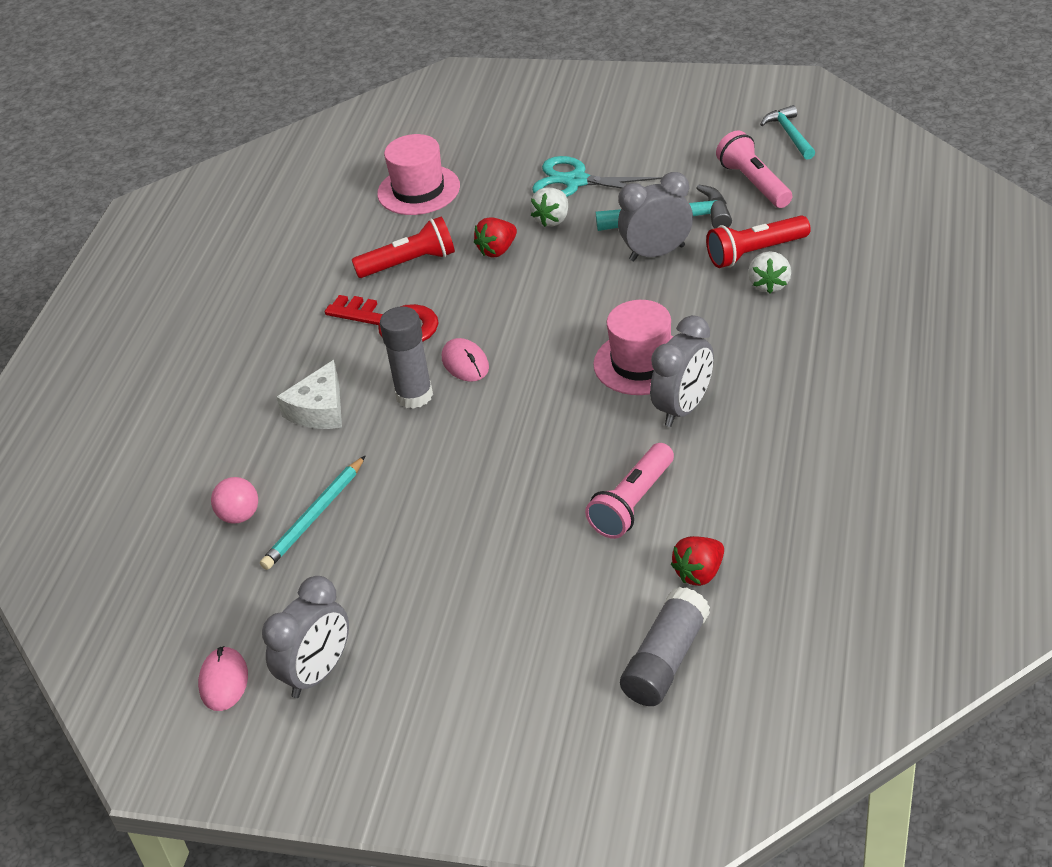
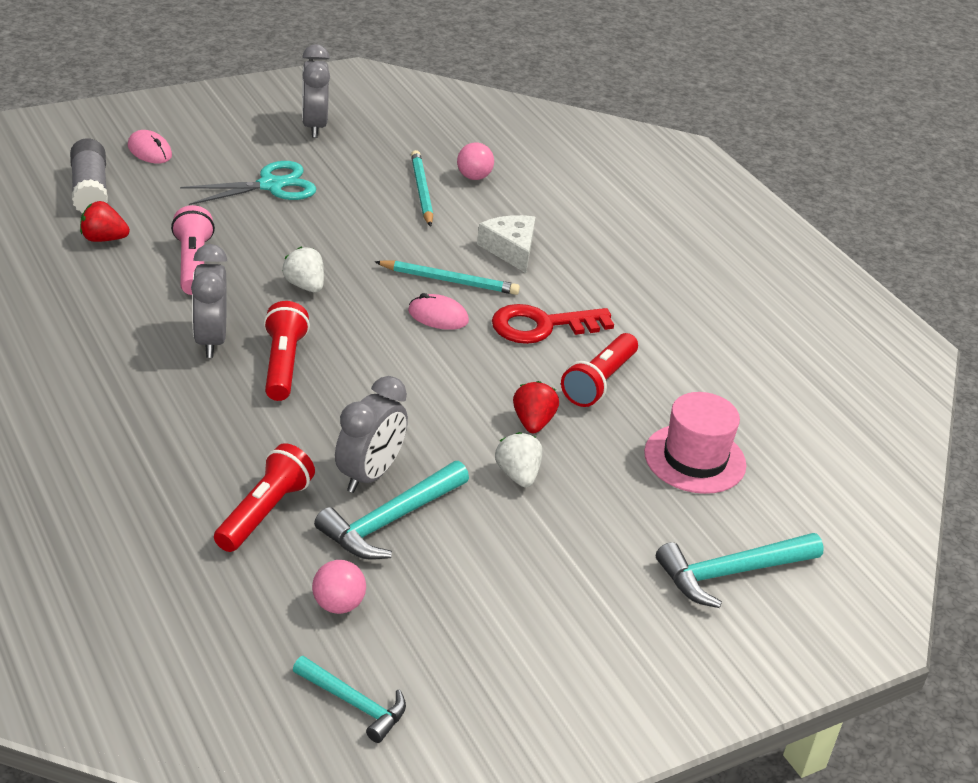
camera: 130 degrees right, 5 degrees down
pink mouse [198,646,248,711] -> pink mouse moved to [128,130,172,163]
grey glue stick [380,306,433,409] -> turquoise pencil [375,260,520,295]
turquoise scissors [532,156,662,197] -> turquoise scissors moved to [180,161,316,205]
pink hat [593,300,673,395] -> red flashlight [264,301,310,401]
red strawberry [671,536,724,586] -> red strawberry turned 90 degrees counterclockwise [80,201,130,242]
pink flashlight [716,130,792,208] -> pink ball [312,560,366,614]
white strawberry [748,251,791,294] -> white strawberry moved to [282,247,324,293]
none -> turquoise hammer [656,533,824,608]

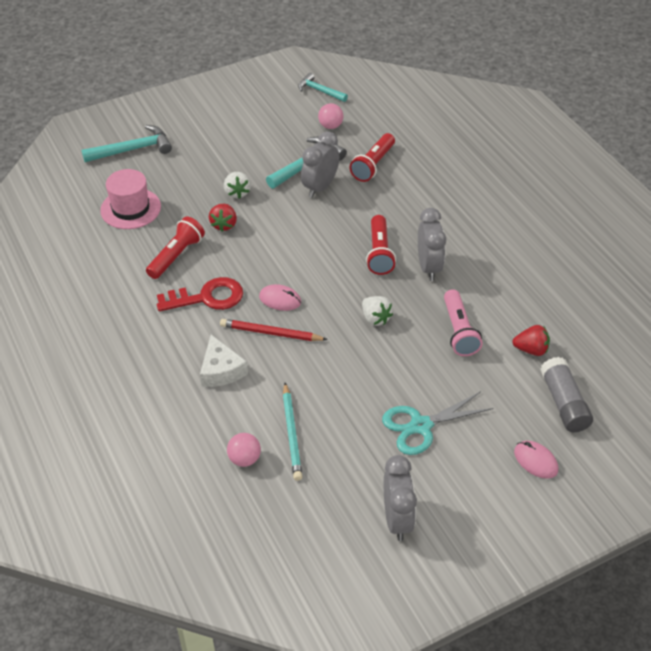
camera: 175 degrees left, 10 degrees up
turquoise pencil [375,260,520,295] -> red pencil [220,319,328,341]

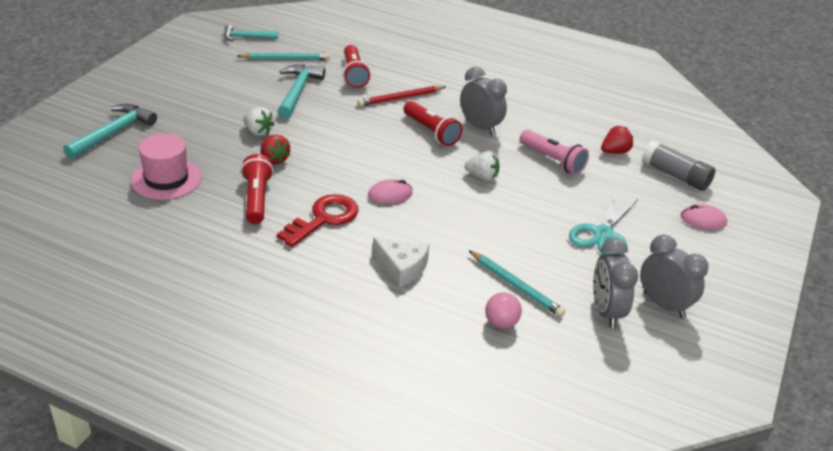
camera: 40 degrees left, 10 degrees down
red pencil [220,319,328,341] -> red pencil moved to [357,86,446,107]
grey clock [301,131,339,198] -> grey clock moved to [593,238,638,328]
pink ball [318,103,343,129] -> turquoise pencil [238,53,330,60]

